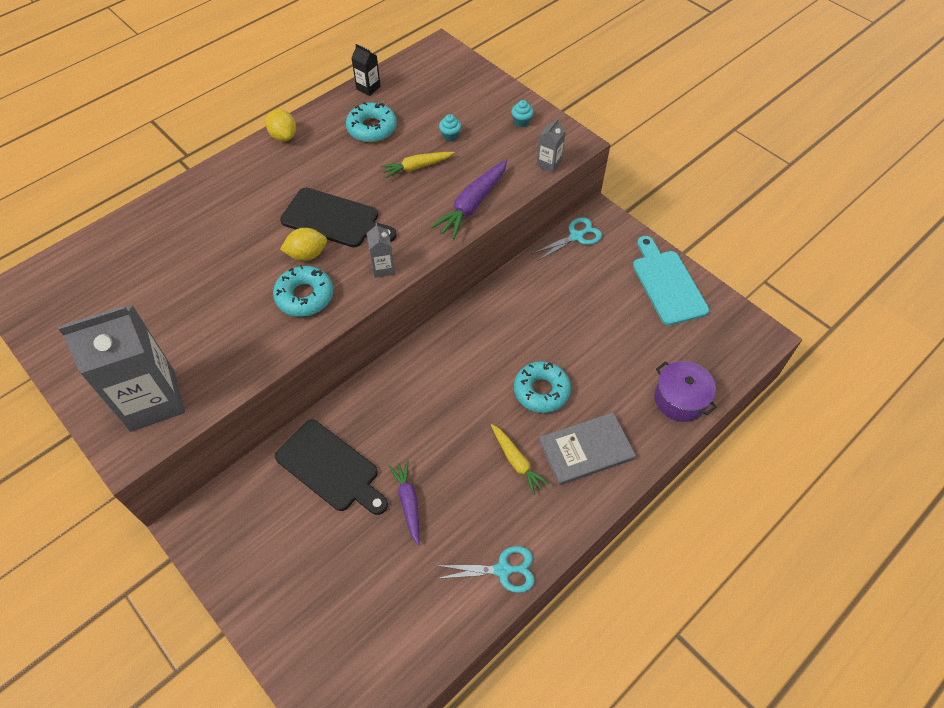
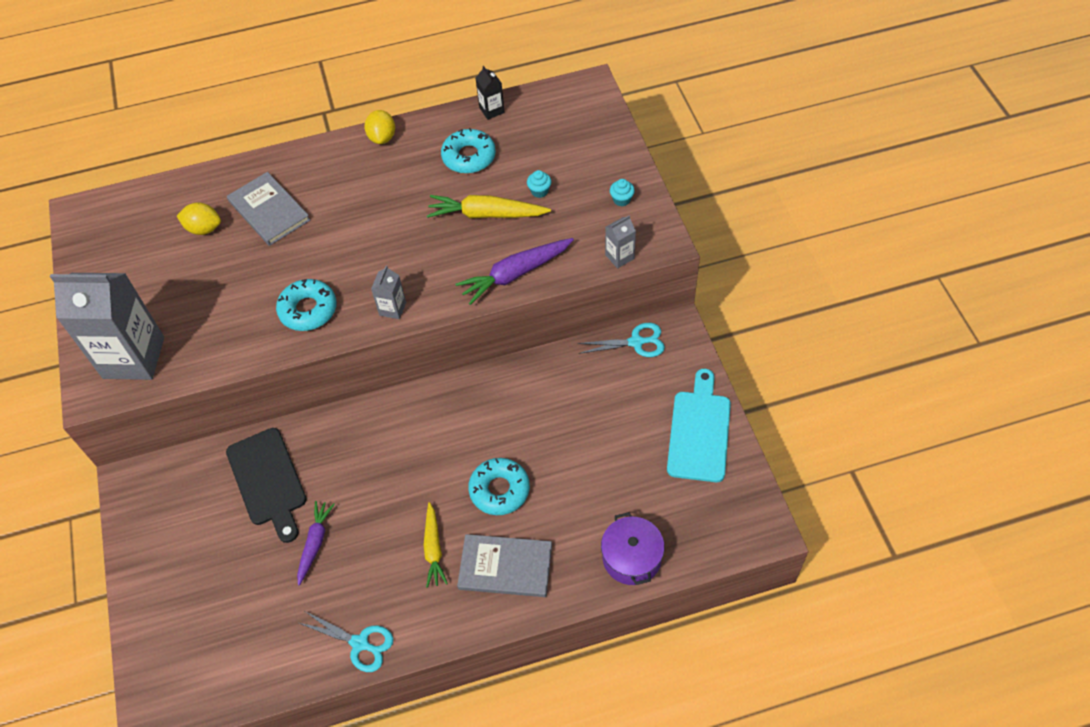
camera: 30 degrees right, 0 degrees up
black cutting board [280,188,397,247] -> none
yellow lemon [280,228,327,261] -> yellow lemon moved to [177,202,221,235]
yellow carrot [380,152,455,178] -> yellow carrot [427,195,551,218], size x1.51
none -> grey book [227,172,310,246]

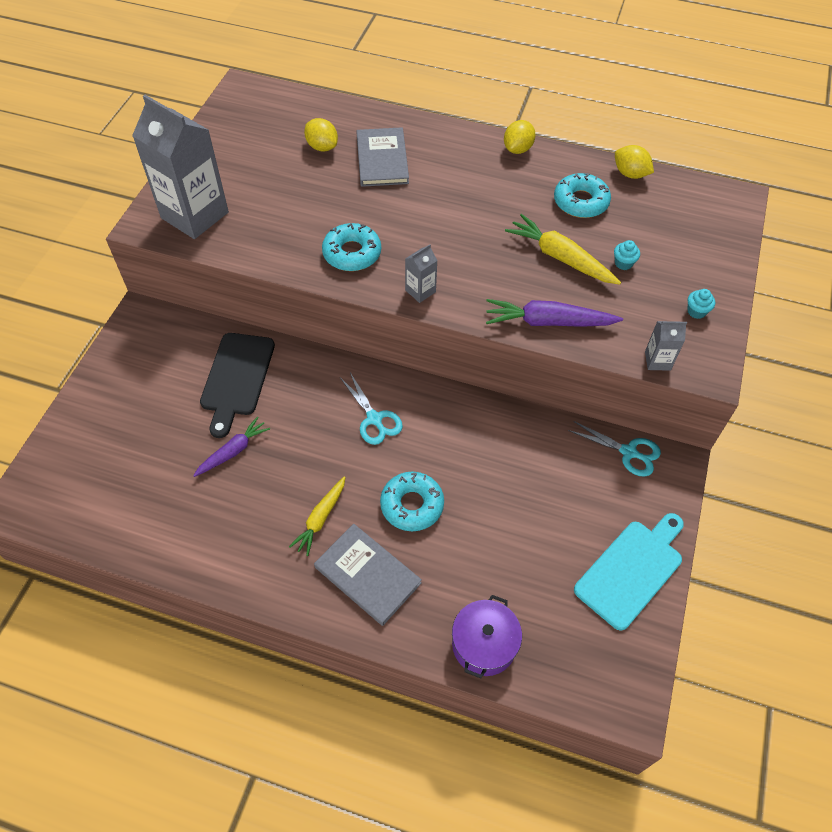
camera: 30 degrees right, 0 degrees up
turquoise scissors [299,611,393,672] -> turquoise scissors moved to [341,373,403,445]
black carton [476,66,505,120] -> yellow lemon [615,145,654,179]

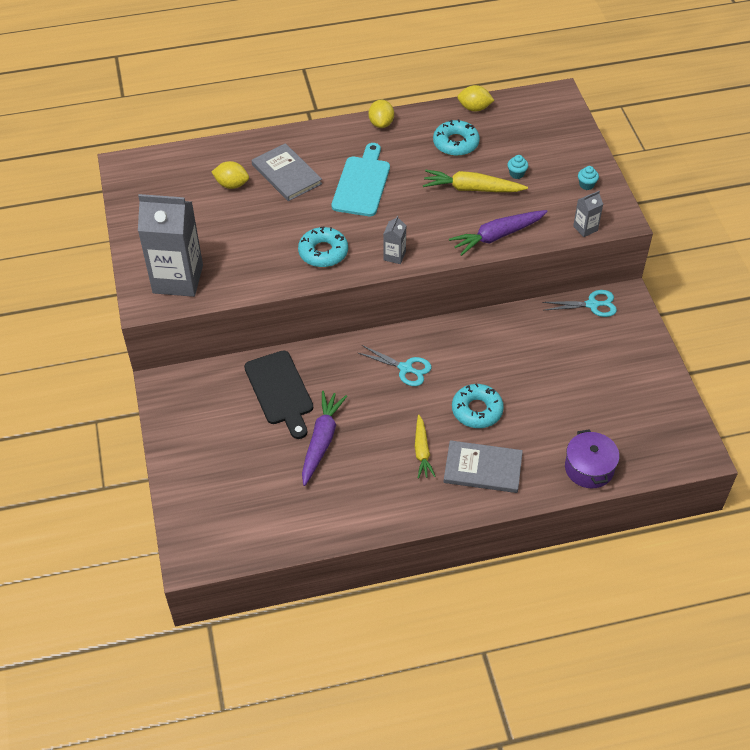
camera: 30 degrees left, 5 degrees down
purple carrot [193,416,270,477] -> purple carrot [302,391,347,486], size x1.51
turquoise cutting board [574,513,684,631] -> turquoise cutting board moved to [331,143,390,216]

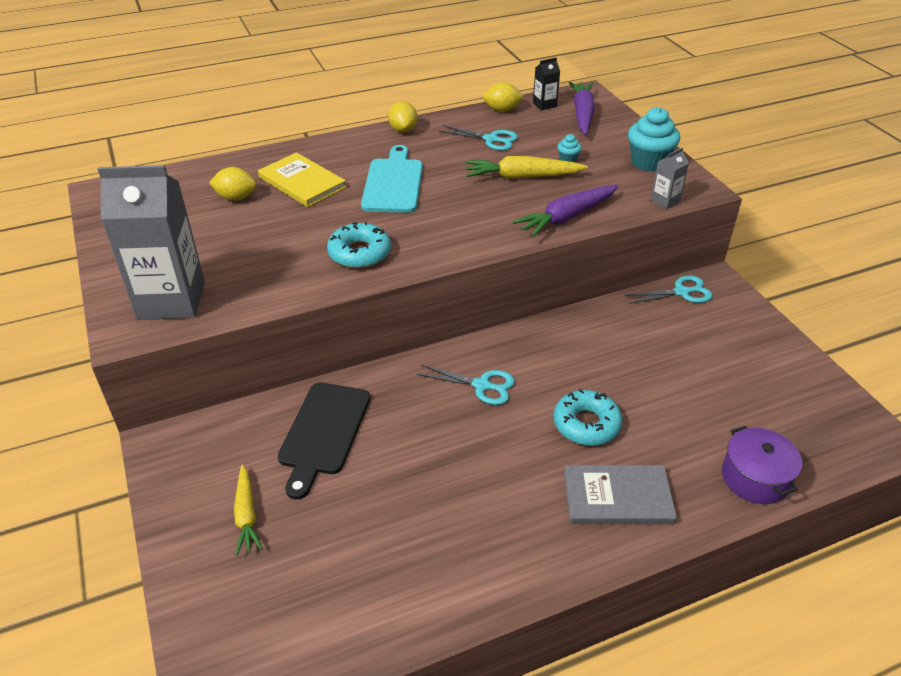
camera: 10 degrees left, 10 degrees down
black cutting board [244,350,313,439] -> black cutting board turned 45 degrees clockwise [278,382,370,499]
grey book [252,143,322,201] -> yellow book [258,152,346,207]
purple carrot [302,391,347,486] -> purple carrot moved to [569,82,595,135]
grey carton [383,215,406,264] -> none
yellow carrot [415,415,436,479] -> yellow carrot moved to [234,465,263,555]
turquoise donut [433,119,480,156] -> turquoise scissors [439,125,518,151]
turquoise cupcake [578,166,599,190] -> turquoise cupcake [628,107,680,172], size x2.11
none -> black carton [533,58,560,110]

